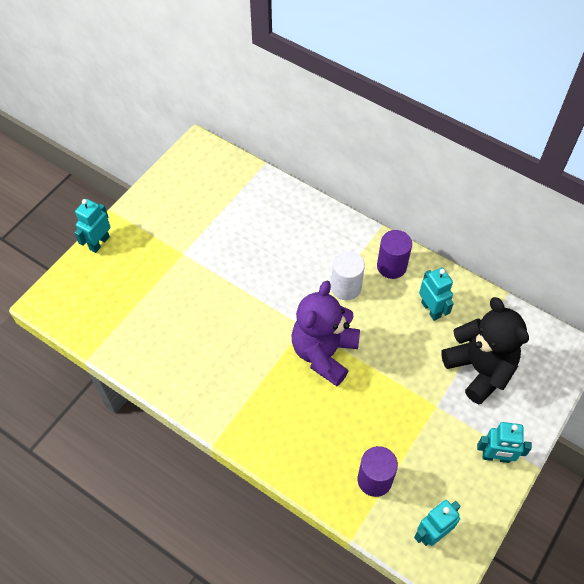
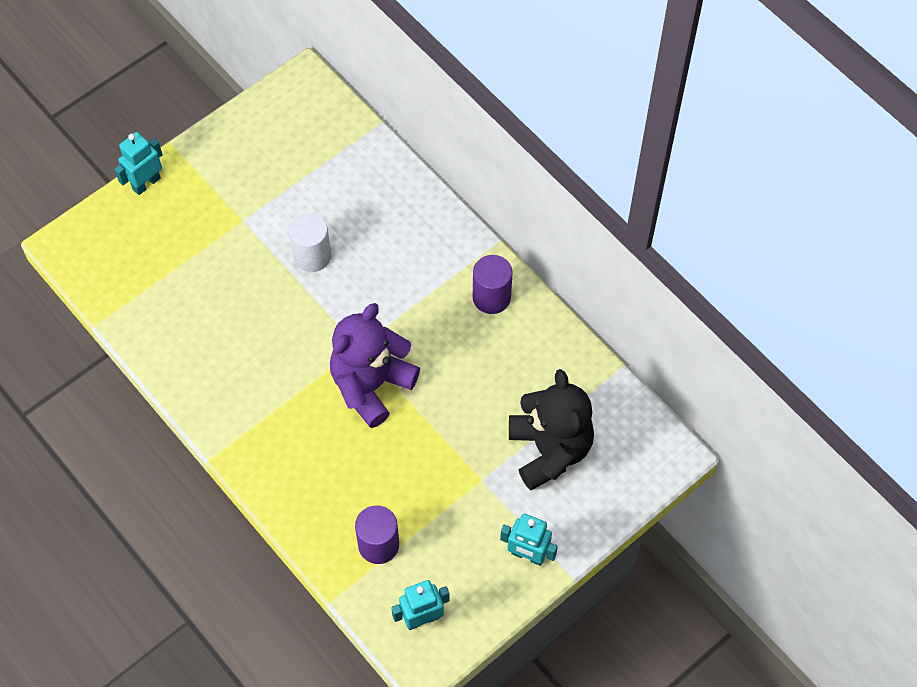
camera: 15 degrees right, 5 degrees up
white cylinder [331,251,365,300] -> white cylinder moved to [289,213,331,272]
turquoise robot [419,267,454,321] -> none

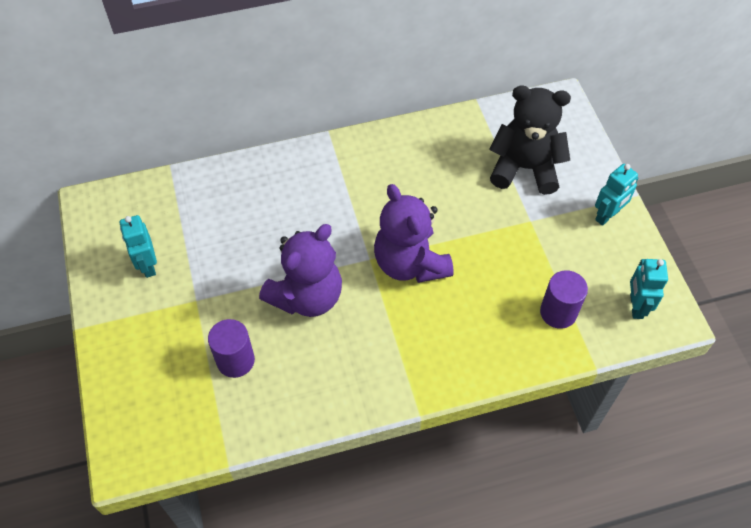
camera: 65 degrees left, 5 degrees down
turquoise robot [114,132,163,195] -> turquoise robot moved to [119,215,157,278]
white cylinder [289,213,331,272] -> none
purple cylinder [473,255,513,314] -> purple cylinder moved to [208,319,255,378]
none -> purple teddy bear [259,224,342,317]

